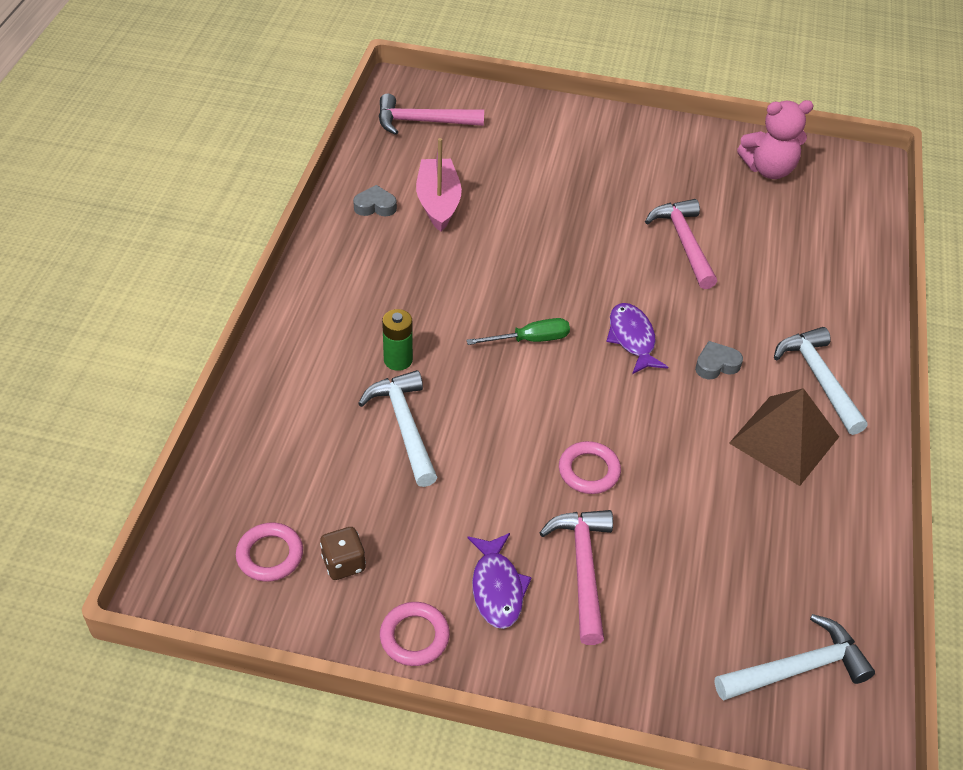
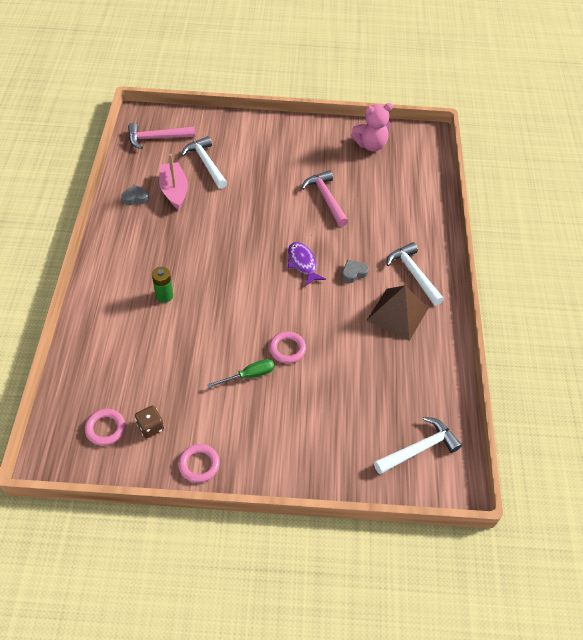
camera: 10 degrees left, 5 degrees up
white hammer [358,370,438,487] -> white hammer moved to [181,136,227,189]
green screwdriver [466,318,570,345] -> green screwdriver moved to [207,359,274,388]
purple fish [468,533,532,629] -> none
pink hammer [540,510,613,645] -> none

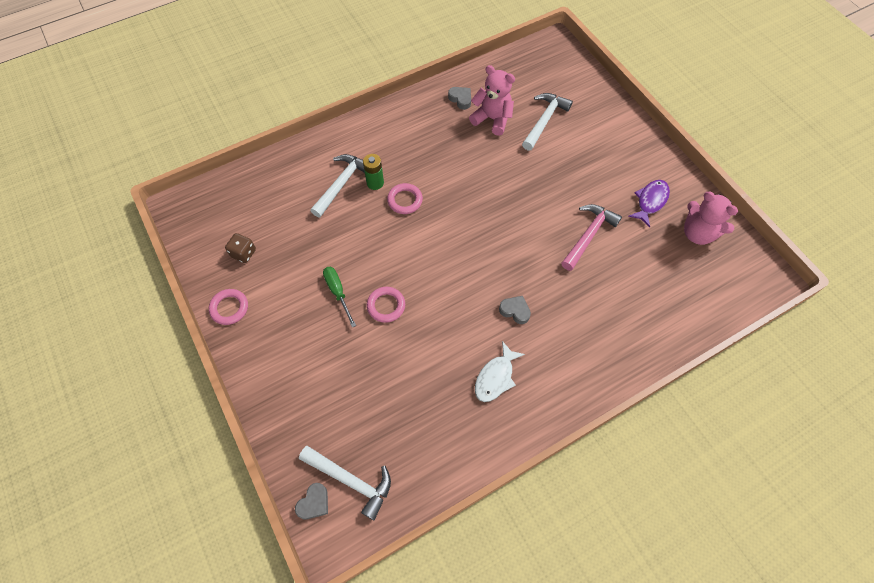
camera: 60 degrees right, 10 degrees up
pink ring [85,409,125,445] -> pink ring moved to [387,183,423,214]
pink hammer [128,123,195,149] -> none
pink boat [159,154,188,210] -> pink teddy bear [469,65,515,136]
green screwdriver [207,359,274,388] -> green screwdriver turned 150 degrees counterclockwise [323,267,356,327]
purple fish [288,242,326,286] -> purple fish moved to [628,180,670,228]
brown pyramid [366,286,428,341] -> white fish [475,341,525,402]
white hammer [386,242,444,306] -> white hammer moved to [310,154,365,217]
none -> grey heart [295,483,328,519]

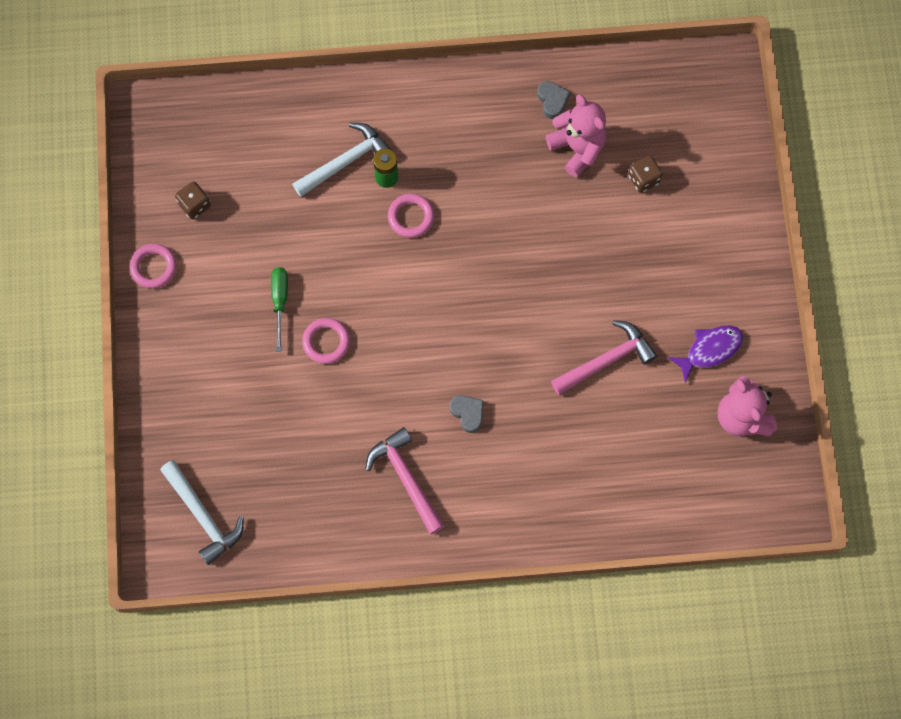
camera: 25 degrees right, 10 degrees up
grey heart [295,483,328,519] -> none
white fish [475,341,525,402] -> pink hammer [365,427,445,535]
white hammer [522,93,573,151] -> brown dice [628,156,663,193]

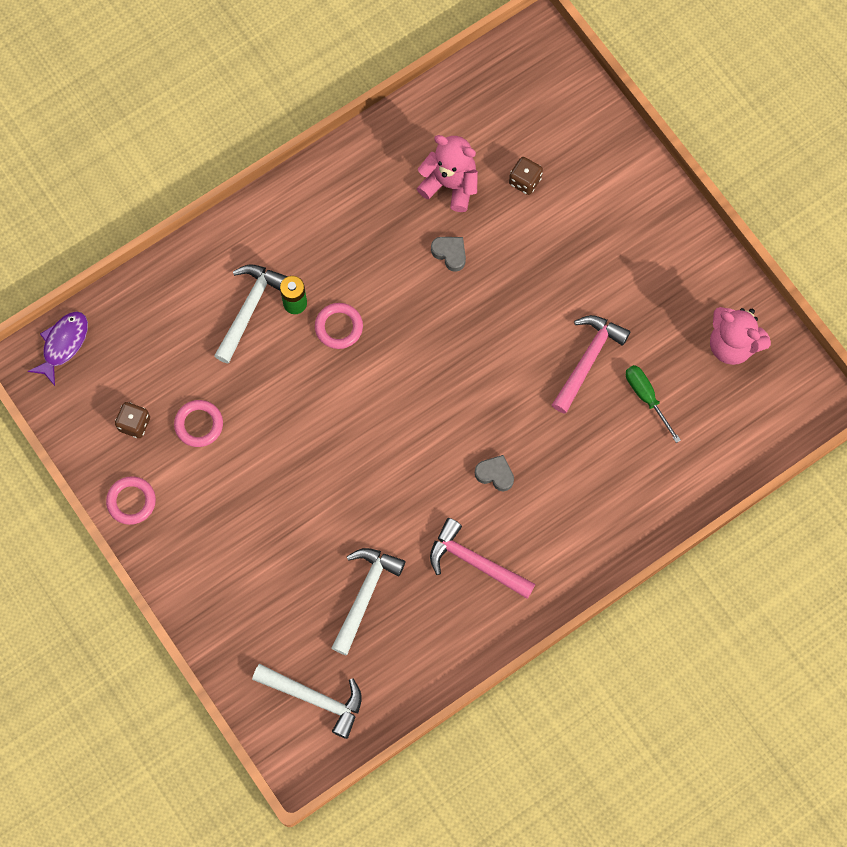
camera: 30 degrees left, 0 degrees up
green screwdriver [271,267,288,352] -> green screwdriver moved to [626,365,681,443]
pink ring [302,318,350,364] -> pink ring moved to [174,400,223,447]
grey heart [537,81,570,119] -> grey heart moved to [431,237,466,272]
purple fish [668,325,743,383] -> purple fish moved to [28,311,88,386]
none -> white hammer [331,548,405,655]

